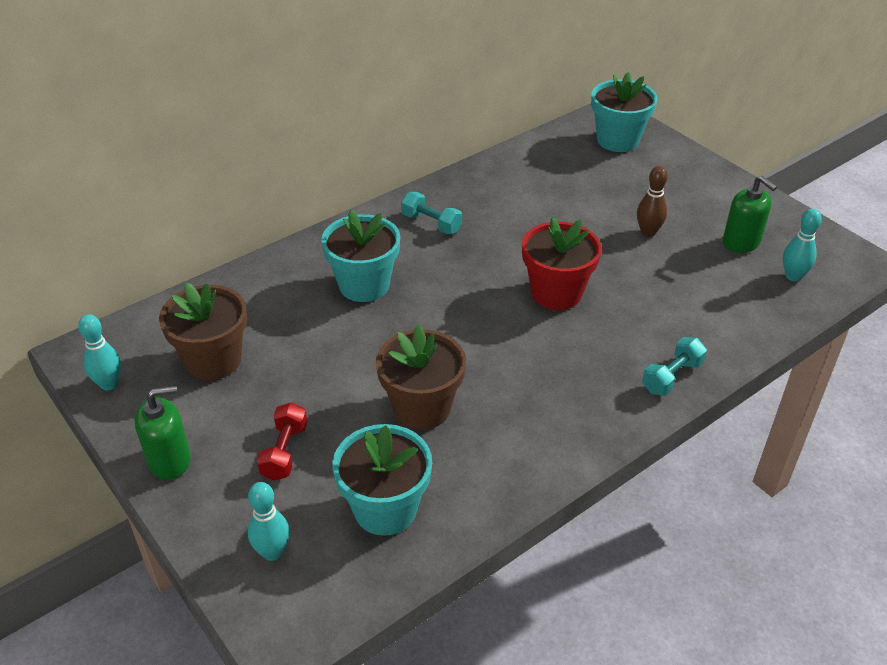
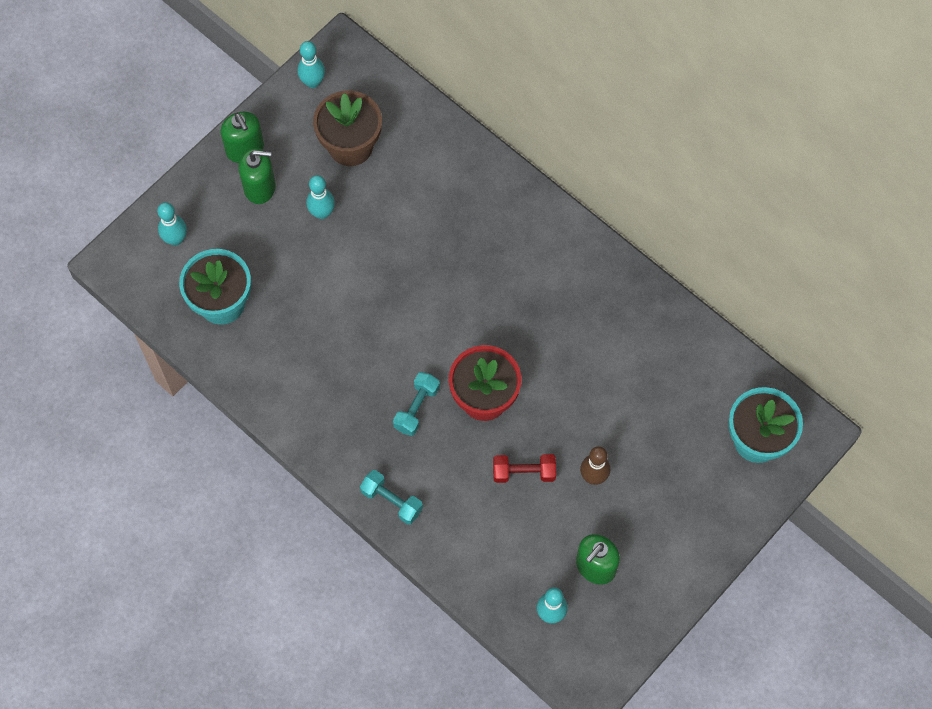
camera: 80 degrees right, 25 degrees up
red dumbbell [257,402,307,481] -> red dumbbell moved to [493,454,556,483]
turquoise flower pot [321,210,400,302] -> none
brown flower pot [376,324,466,430] -> none
turquoise dumbbell [401,192,462,234] -> turquoise dumbbell moved to [393,372,440,436]
none -> green soap dispenser [239,148,276,204]
none -> turquoise bowling pin [306,175,335,219]

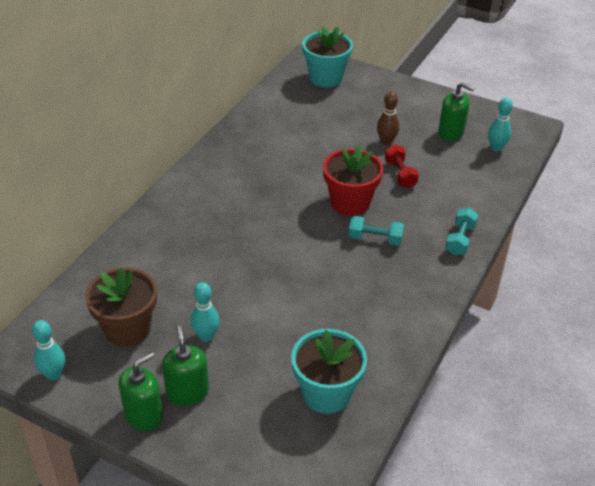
camera: 105 degrees left, 25 degrees down
turquoise bowling pin [157,202,187,246] -> none

